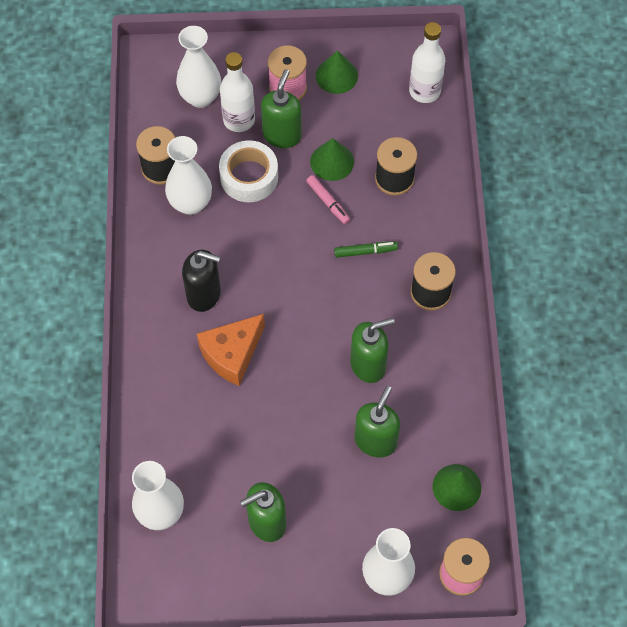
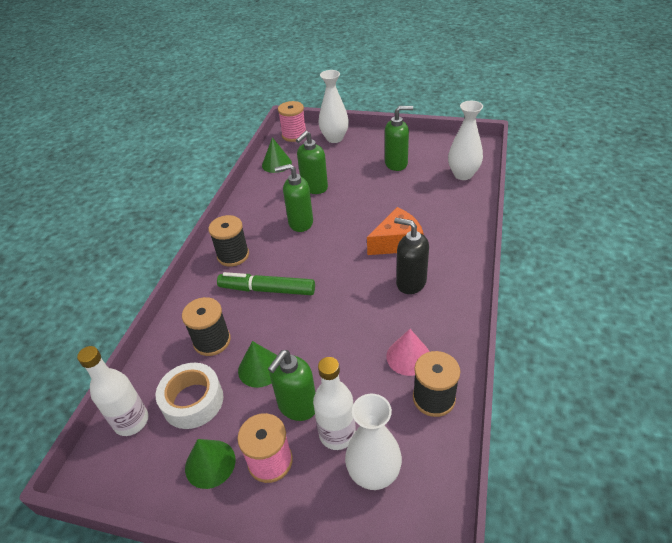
camera: 160 degrees left, 20 degrees down
white vase [165,136,212,215] -> pink cone [386,329,430,376]
white tape [219,140,278,203] -> white tape moved to [156,363,224,429]
pink marker [306,175,350,224] -> none
green marker [334,242,398,258] -> green marker [217,272,315,295], size x1.80

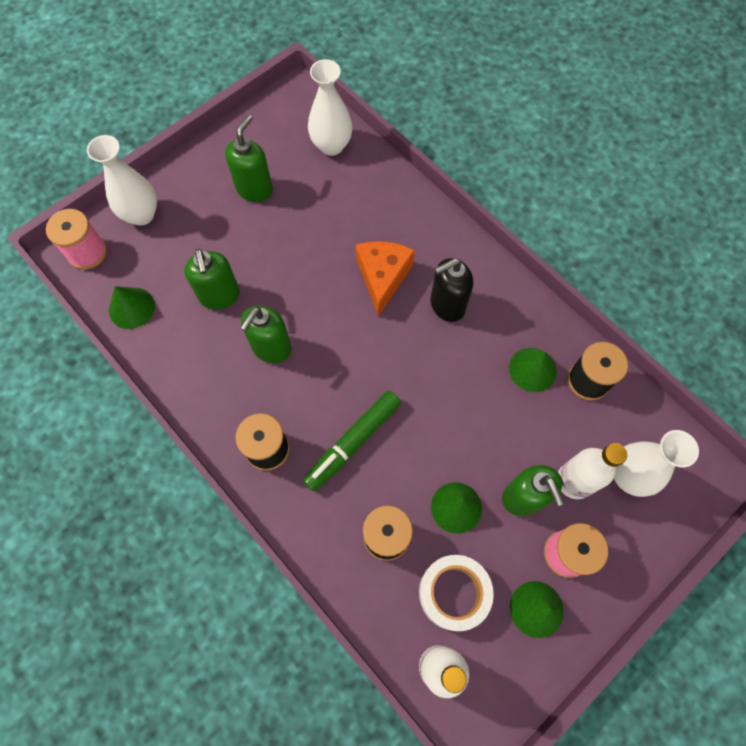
camera: 60 degrees left, 25 degrees up
pink cone [386,329,430,376] -> green cone [509,348,557,392]

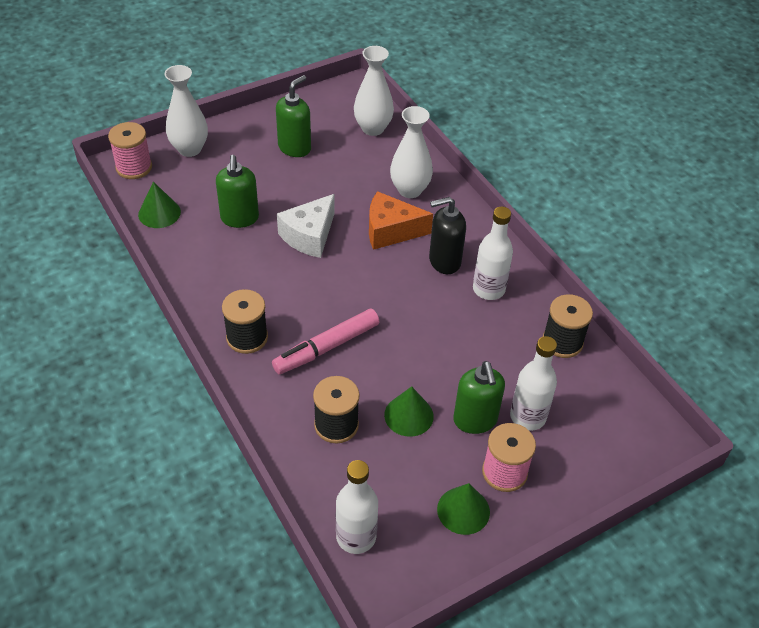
camera: 10 degrees right, 20 degrees down
green soap dispenser [241,305,292,363] -> none
green marker [303,390,401,491] -> pink marker [272,308,379,374]
orange cheese [356,241,415,317] -> orange cheese turned 105 degrees counterclockwise [369,191,433,250]
white tape [419,555,494,631] -> none
green cone [509,348,557,392] -> none
white vase [614,430,699,497] -> white vase moved to [390,106,433,198]
none -> white cheese [277,194,335,258]
none -> white bottle [473,207,513,300]

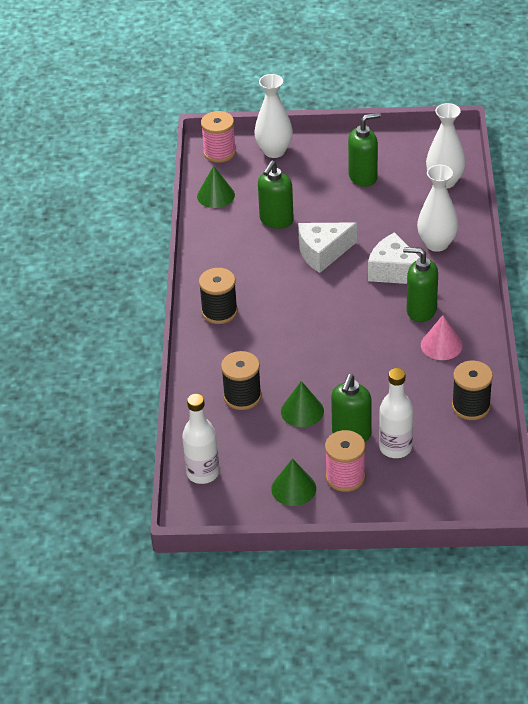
camera: 35 degrees right, 5 degrees down
pink marker [272,308,379,374] -> none
orange cheese [369,191,433,250] -> white cheese [368,232,420,284]
black soap dispenser [429,197,466,274] -> green soap dispenser [403,247,438,322]
white bottle [473,207,513,300] -> pink cone [421,315,463,360]

